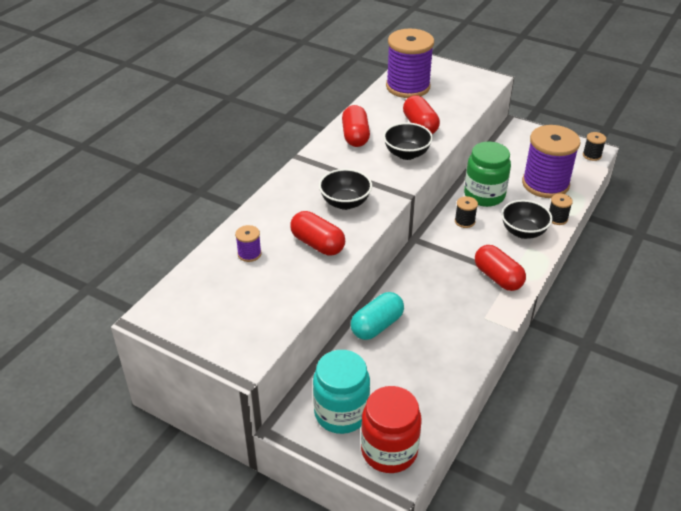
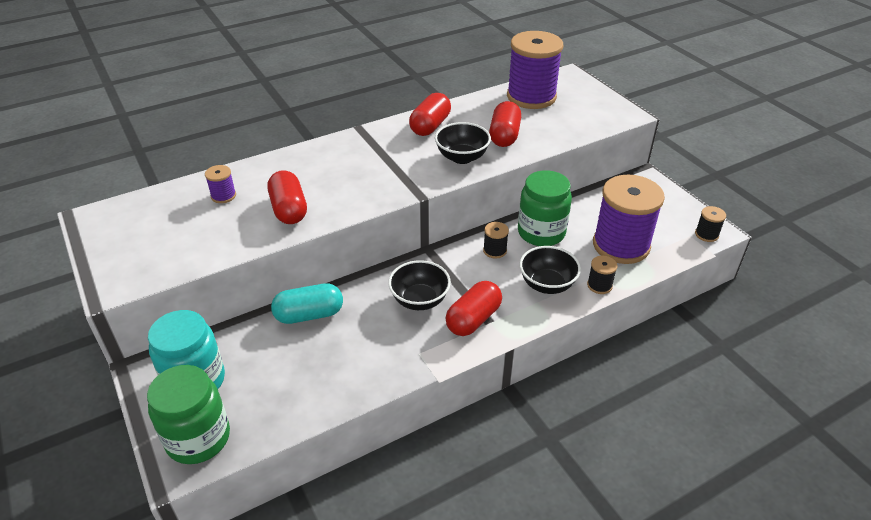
camera: 30 degrees right, 0 degrees up
black bowl [319,169,372,210] -> black bowl moved to [388,260,451,310]
red jar [361,386,422,473] -> green jar [147,365,230,464]
red capsule [475,245,526,291] -> red capsule turned 45 degrees clockwise [445,281,502,336]

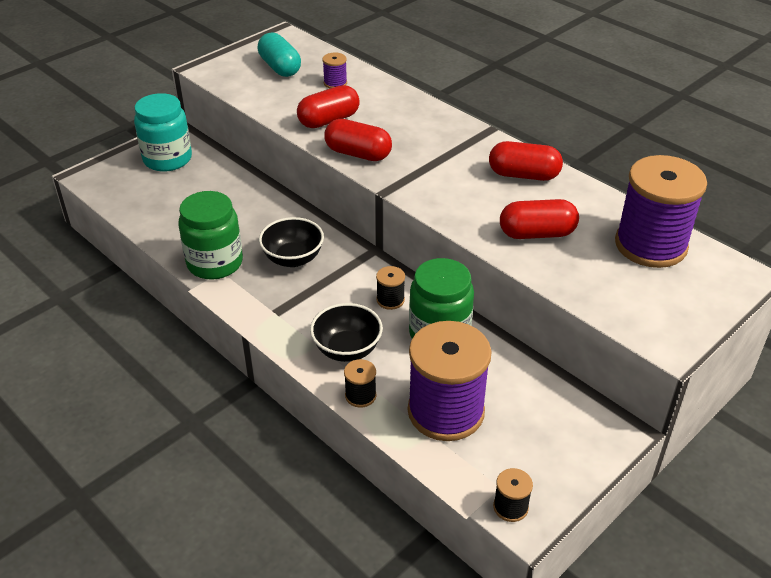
camera: 75 degrees right, 0 degrees up
green jar [147,365,230,464] -> green jar moved to [178,191,243,280]
turquoise capsule [271,283,343,324] -> turquoise capsule moved to [258,32,301,77]
black bowl [435,122,491,164] -> none
red capsule [445,281,502,336] -> red capsule moved to [324,119,392,161]

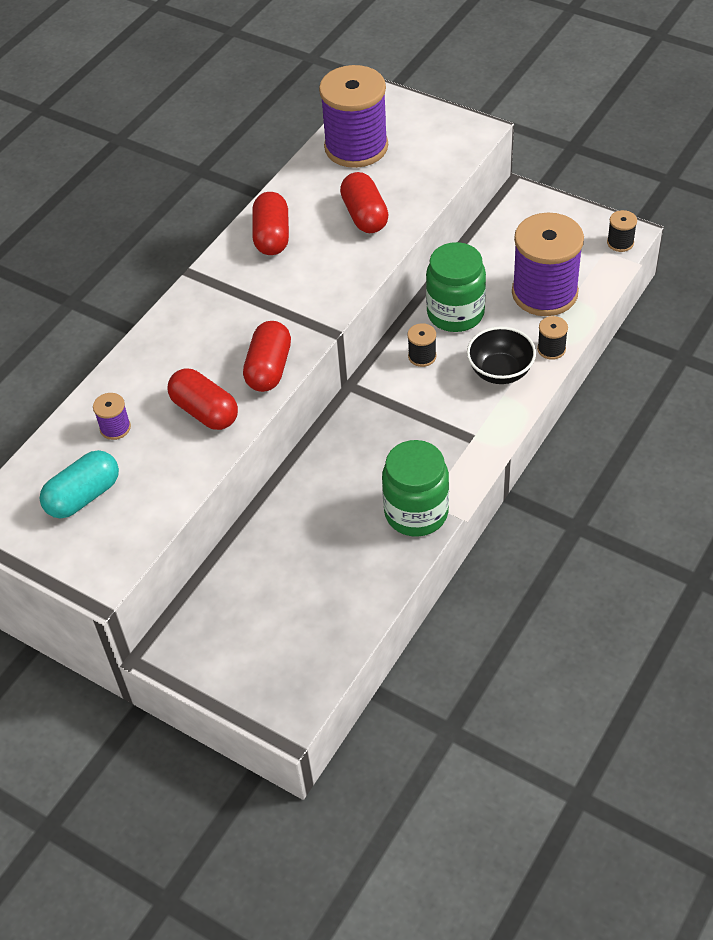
camera: 100 degrees left, 10 degrees up
turquoise jar [134,93,192,172] -> none
black bowl [259,217,324,267] -> none

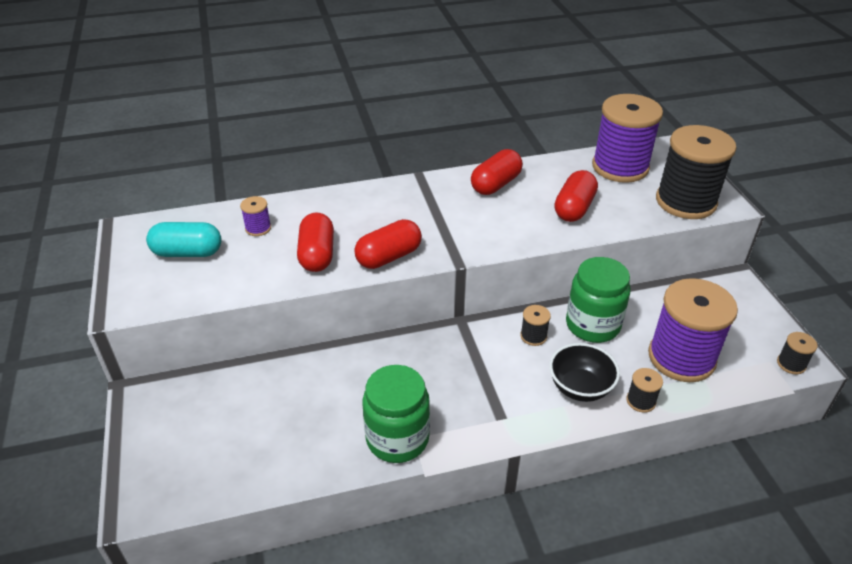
camera: 40 degrees right, 10 degrees down
none -> black spool [656,125,737,219]

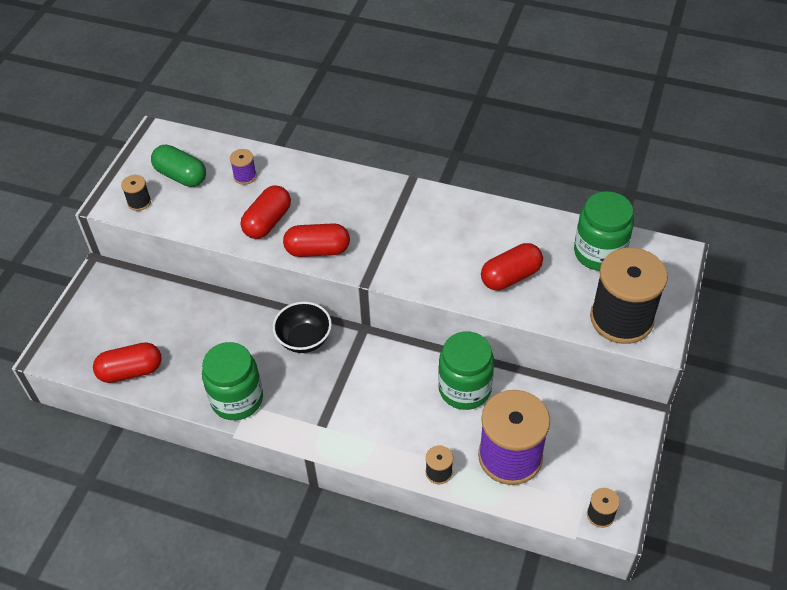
camera: 35 degrees right, 10 degrees up
turquoise capsule [146,222,221,257] -> green capsule [151,145,206,187]
red capsule [471,149,523,195] -> red capsule moved to [93,342,162,383]
black spool [520,305,551,346] -> black spool moved to [121,175,151,211]
black bowl [549,343,620,402] -> black bowl moved to [273,301,332,353]
purple spool [592,94,663,183] -> green jar [574,191,634,271]

